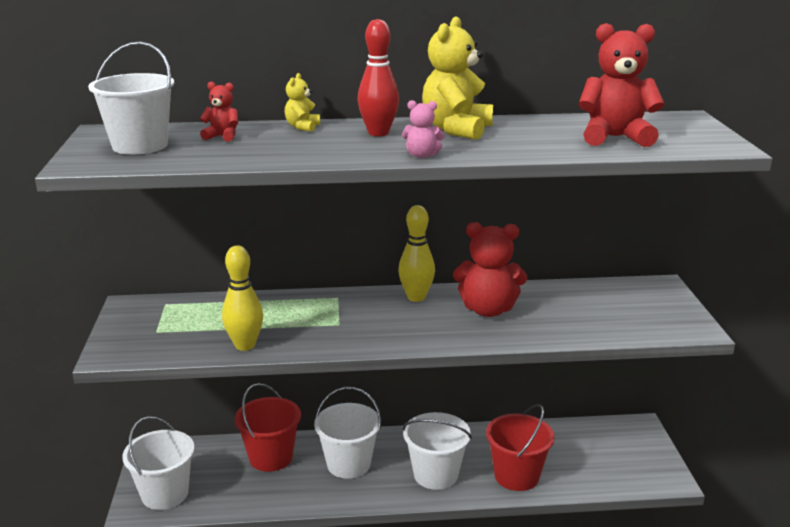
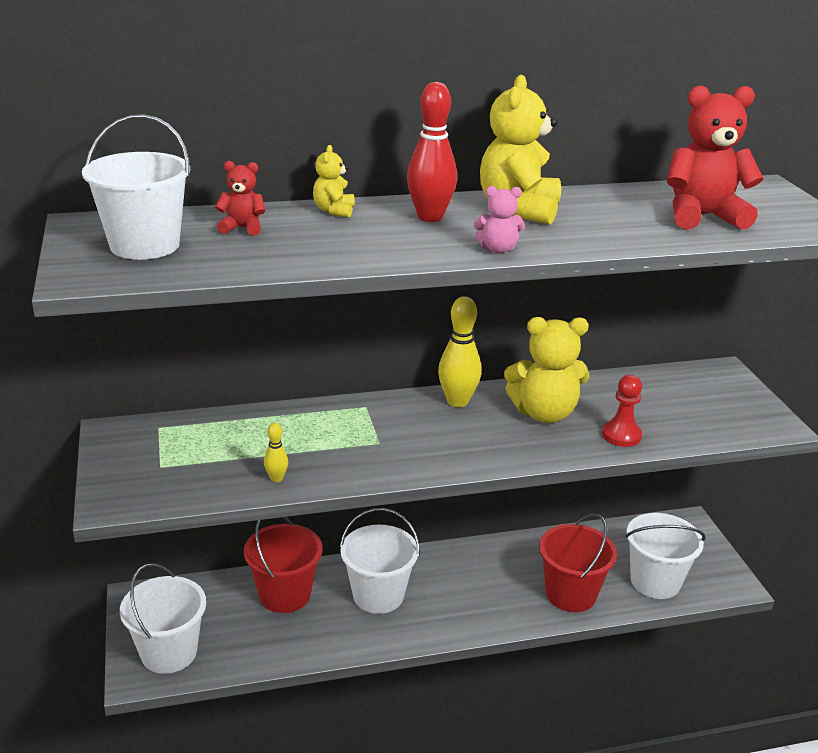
camera: 10 degrees left, 5 degrees up
yellow bowling pin [222,246,263,351] -> yellow bowling pin [264,423,288,482], size x0.50
white bucket [403,412,472,490] -> white bucket moved to [625,513,706,599]
red teddy bear [453,222,527,317] -> yellow teddy bear [504,317,589,423]
none -> red pawn [602,375,642,447]

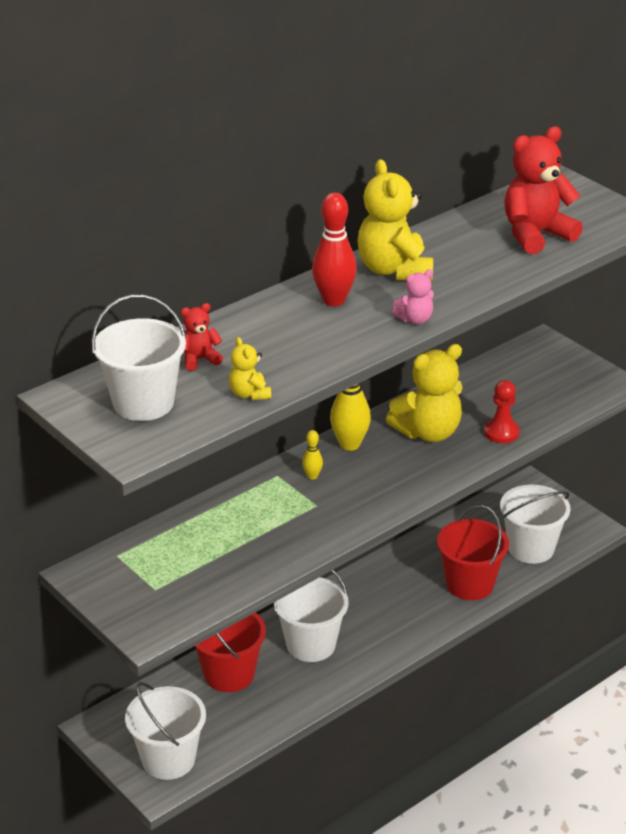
camera: 25 degrees left, 5 degrees up
yellow bowling pin [264,423,288,482] -> yellow bowling pin moved to [302,430,323,480]
yellow teddy bear [313,145,355,218] -> yellow teddy bear moved to [229,337,271,400]

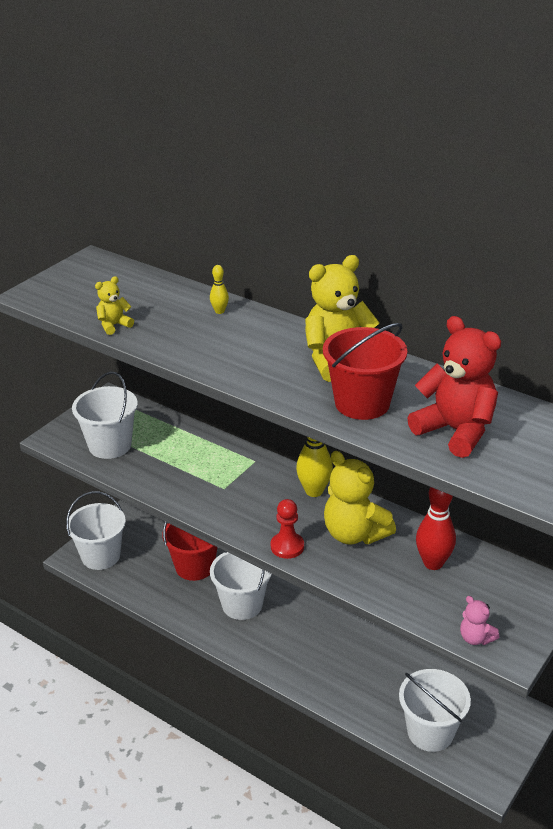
camera: 75 degrees right, 0 degrees up
white bucket [92,295,186,421] -> white bucket moved to [72,371,138,459]
red teddy bear [181,303,223,371] -> none
yellow bowling pin [302,430,323,480] -> yellow bowling pin moved to [210,265,229,314]
red bowling pin [312,193,357,306] -> red bowling pin moved to [416,487,456,570]
pink teddy bear [392,269,434,324] -> pink teddy bear moved to [460,596,499,645]
red bucket [437,505,509,600] -> red bucket moved to [323,323,407,420]
red pawn [484,380,520,443] -> red pawn moved to [271,499,304,559]

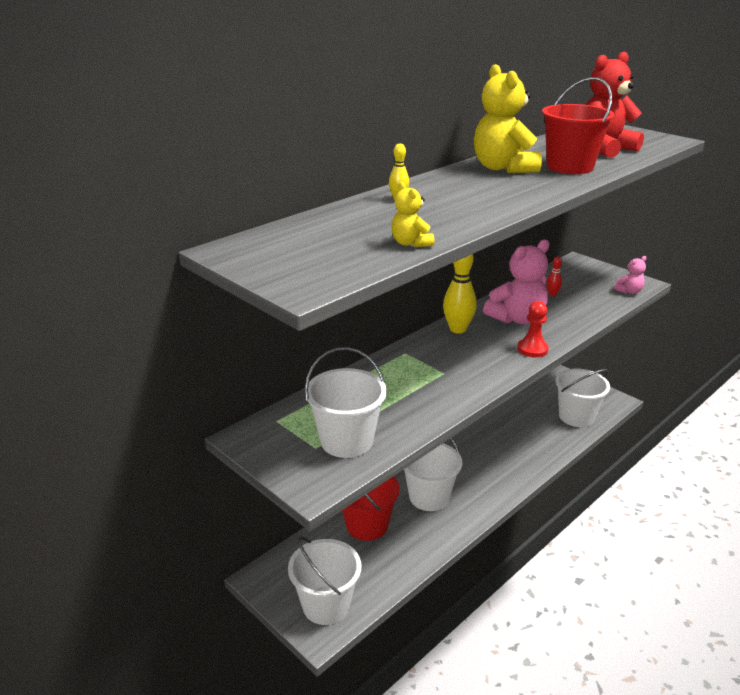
camera: 80 degrees left, 5 degrees down
yellow teddy bear [324,451,396,545] -> pink teddy bear [483,239,550,324]
red bowling pin [416,487,456,570] -> red bowling pin [546,256,562,296], size x0.50

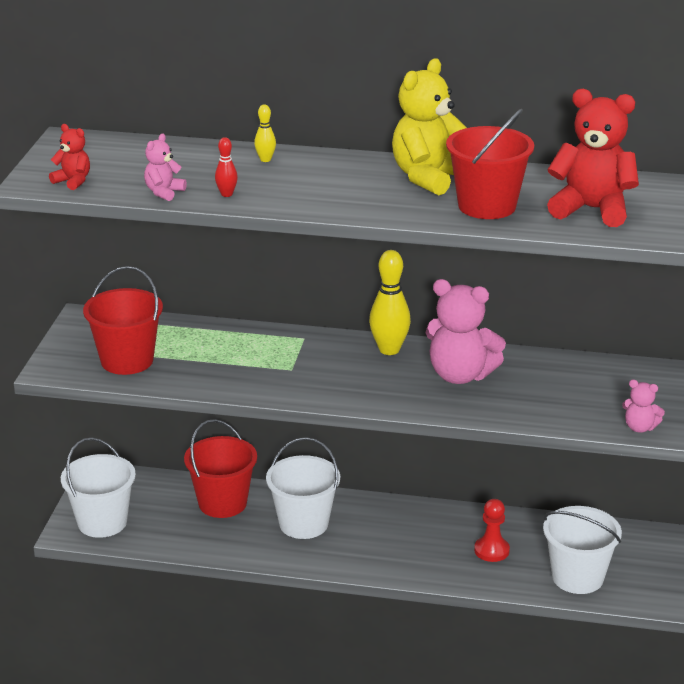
camera: 55 degrees right, 0 degrees up
white bucket [305,347,387,458] -> red bucket [83,266,163,375]
yellow teddy bear [391,182,434,248] -> pink teddy bear [144,134,187,201]
red pawn [517,301,549,357] -> red pawn moved to [474,499,510,562]
red bowling pin [546,256,562,296] -> red bowling pin moved to [215,137,238,197]
none -> red teddy bear [49,124,90,190]

